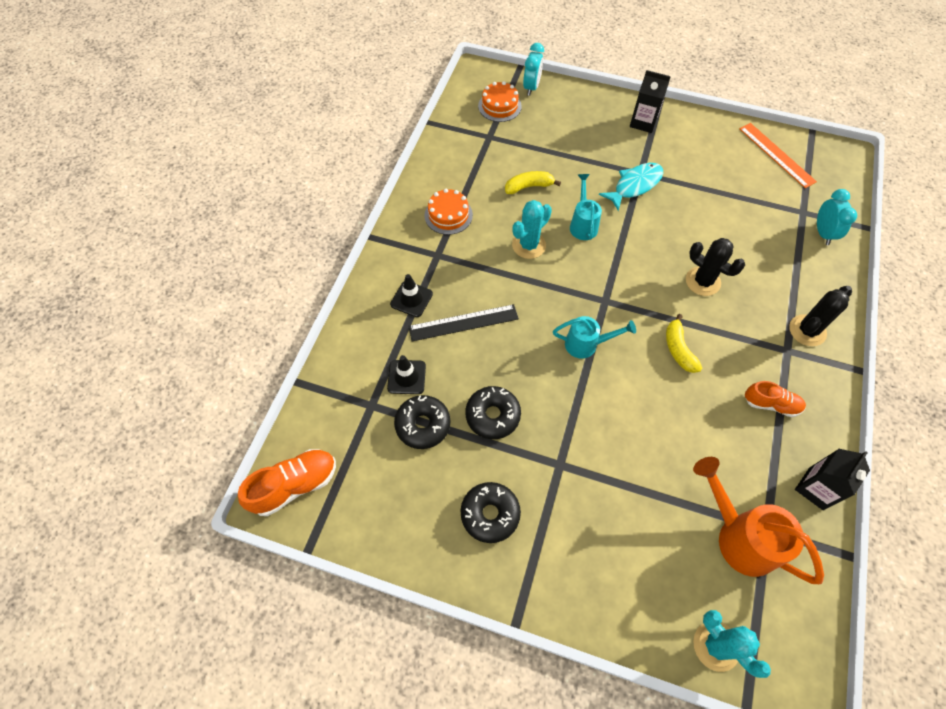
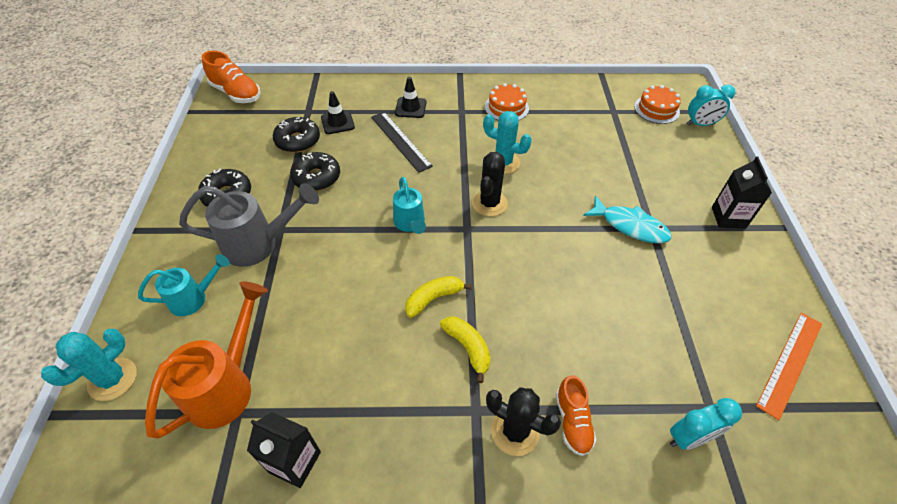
camera: 70 degrees right, 10 degrees down
yellow banana [505,171,561,194] -> yellow banana moved to [440,317,491,383]
turquoise watering can [570,174,602,240] -> turquoise watering can moved to [138,254,230,316]
black cactus [686,238,745,296] -> black cactus moved to [472,152,508,216]
orange shoe [745,381,806,417] -> orange shoe moved to [556,375,597,456]
none -> grey watering can [179,183,319,267]

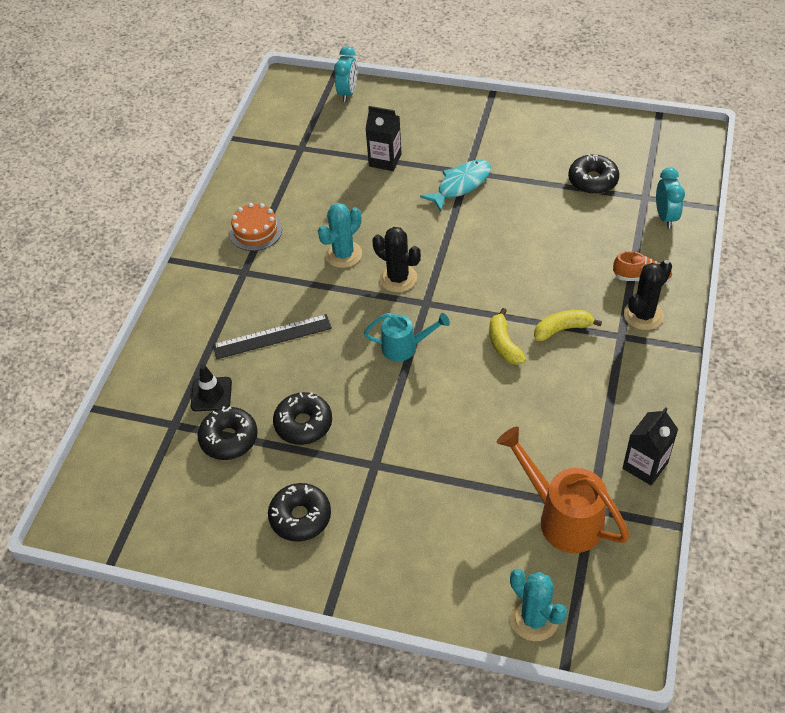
camera: 70 degrees left, 0 degrees up
turquoise watering can [138,254,230,316] -> none
grey watering can [179,183,319,267] -> none
orange shoe [202,51,261,103] -> none
black traffic cone [395,77,427,118] -> none
orange cake [634,85,681,124] -> none
black carton [712,157,772,229] -> black carton moved to [366,106,402,171]
orange ruler [756,313,822,420] -> none
none -> black donut [568,154,619,194]

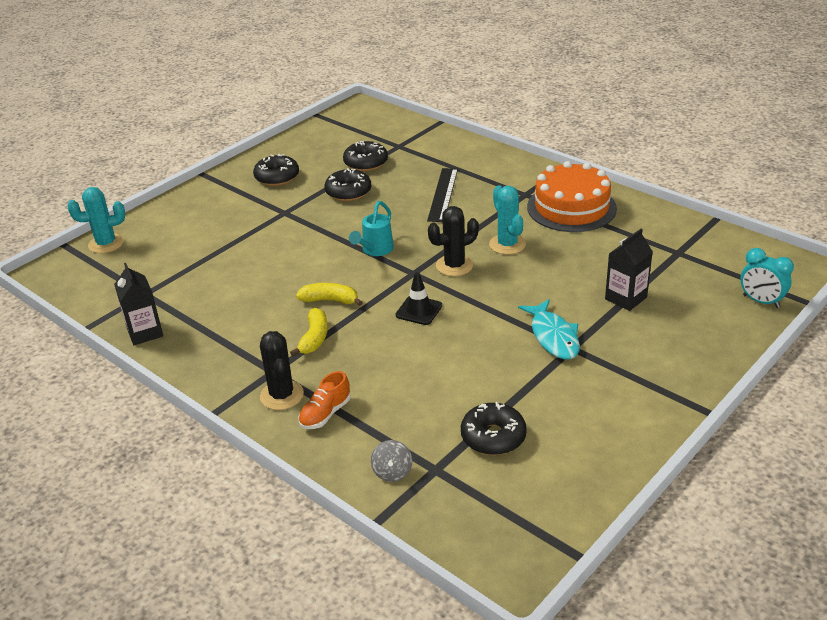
camera: 115 degrees right, 15 degrees down
black traffic cone [191,364,232,411] -> black traffic cone moved to [396,272,442,325]
orange cake [229,203,282,251] -> orange cake [527,161,617,232], size x1.74
orange watering can [497,427,630,553] -> none
turquoise clock [656,167,685,229] -> grey spinning top [371,440,412,482]

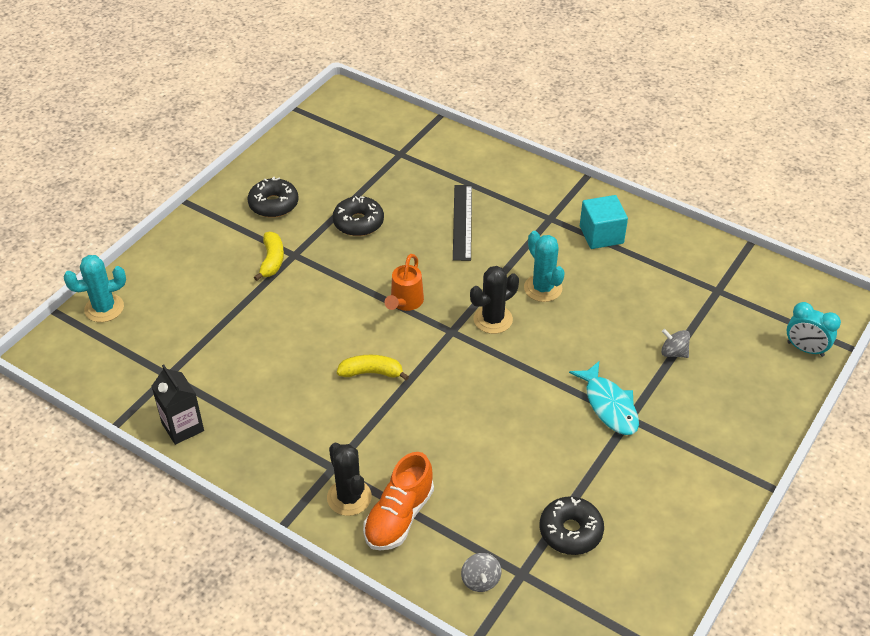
camera: 10 degrees left, 10 degrees up
yellow banana [290,308,328,356] -> yellow banana moved to [254,232,284,281]
orange shoe [298,371,351,429] -> orange shoe [363,452,434,551], size x1.51
black donut [343,141,388,171] -> none
turquoise watering can [349,201,394,256] -> orange watering can [385,254,424,311]
black traffic cone [396,272,442,325] -> none
orange cake [527,161,617,232] -> turquoise cube [580,195,628,249]
black carton [605,229,653,311] -> grey spinning top [661,329,690,358]

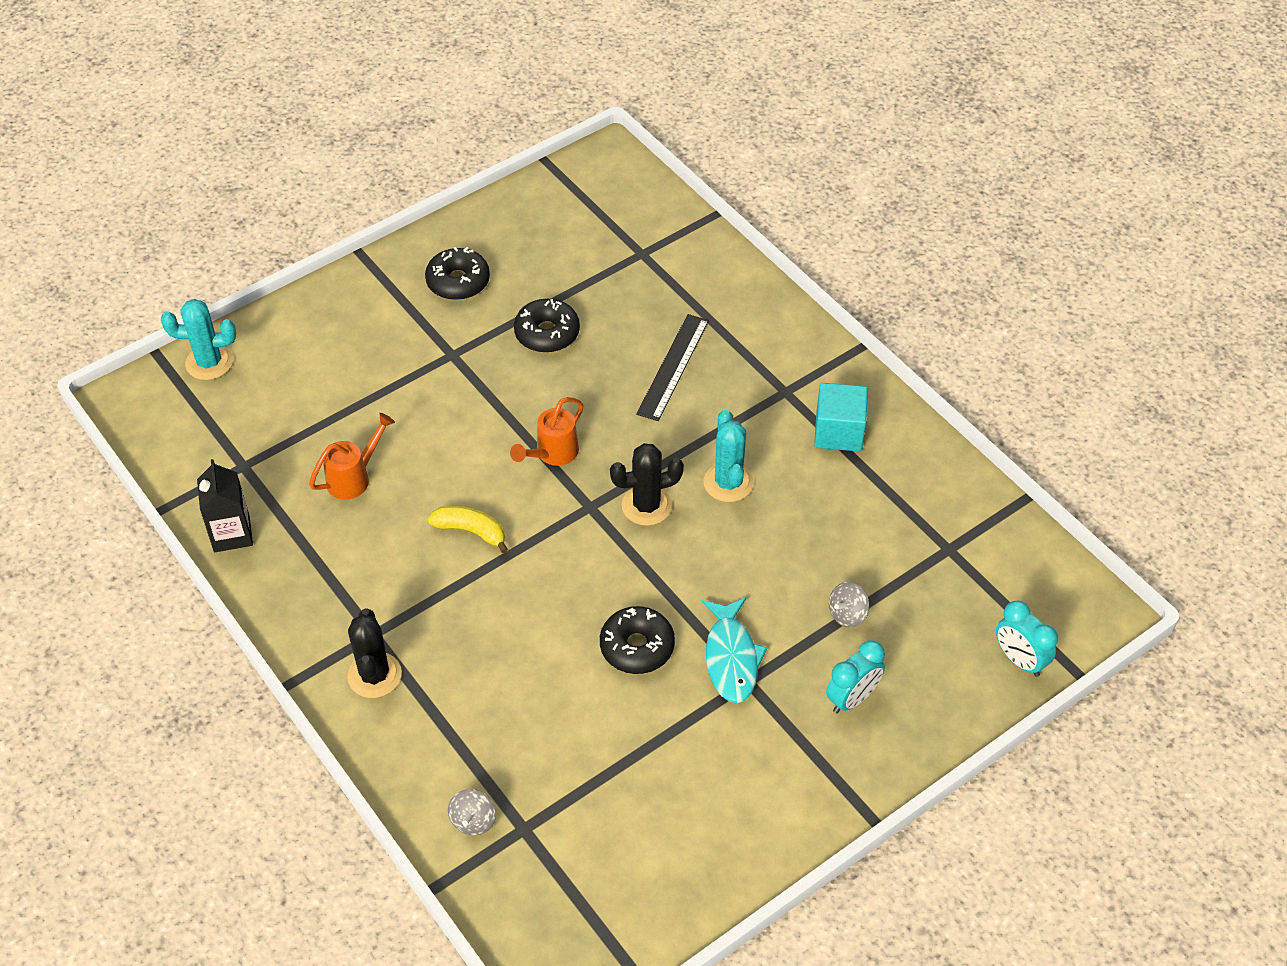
camera: 20 degrees right, 5 degrees up
yellow banana [254,232,284,281] -> none
orange shoe [363,452,434,551] -> none
black donut [540,496,604,555] -> black donut moved to [600,606,675,674]
grey spinning top [661,329,690,358] -> grey spinning top turned 90 degrees counterclockwise [829,582,869,628]
none -> orange watering can [309,413,395,499]
none -> turquoise clock [826,640,885,713]

